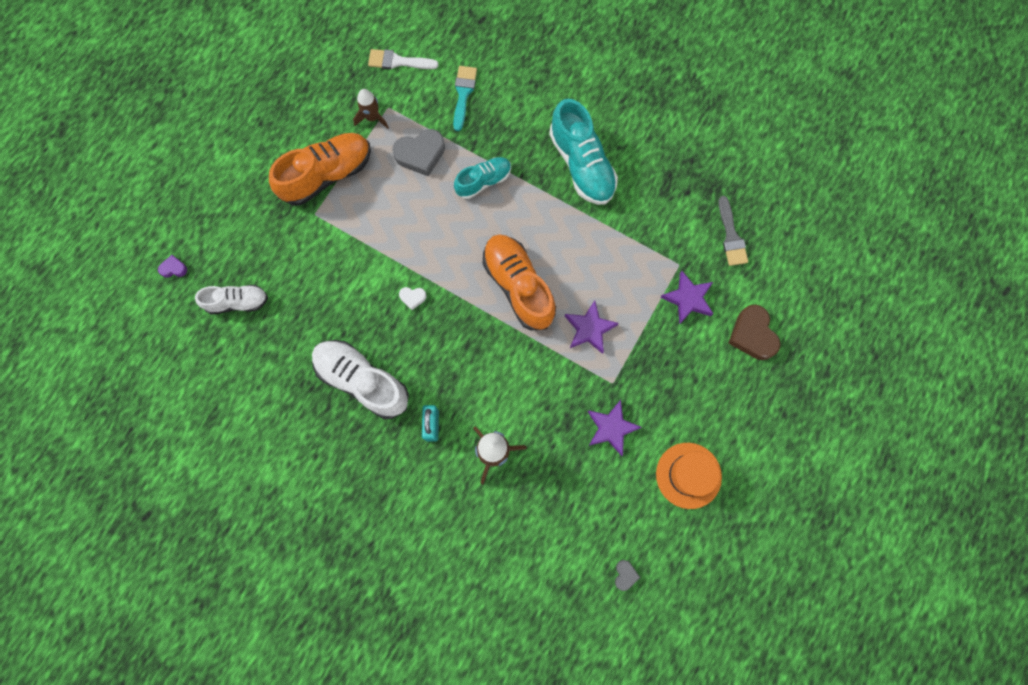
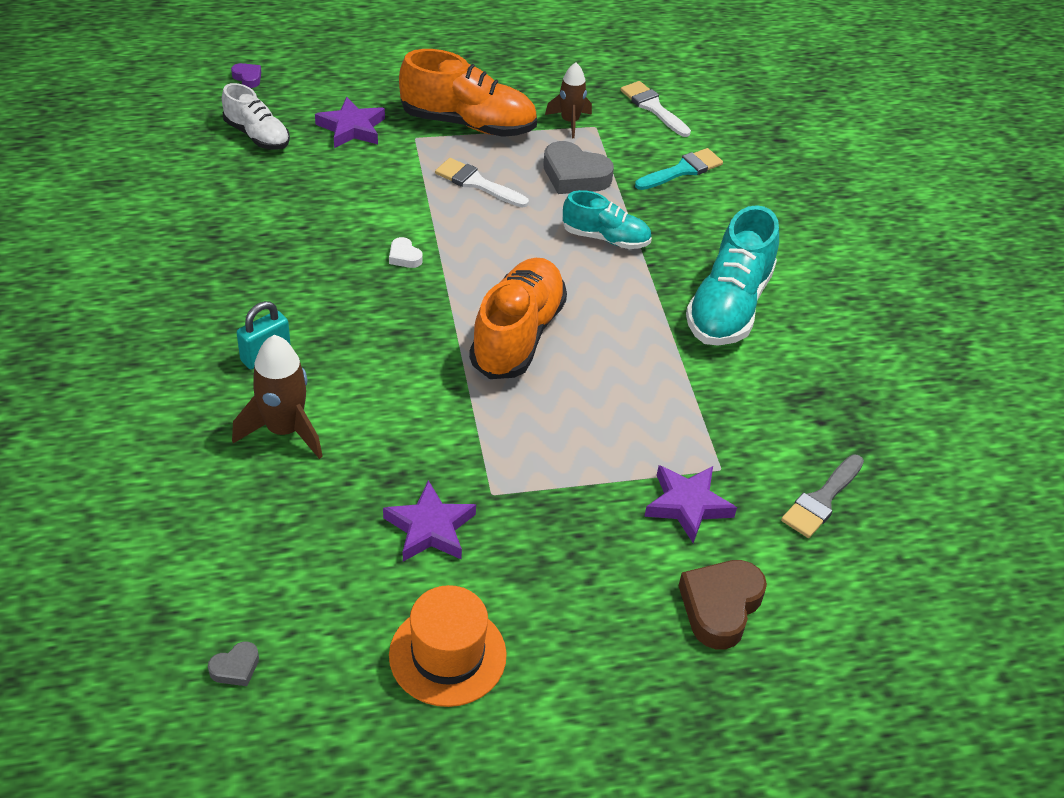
camera: 45 degrees right, 30 degrees down
white shoe [312,340,409,419] -> none
purple star [565,301,619,354] -> purple star moved to [315,97,385,148]
none -> white brush [435,158,529,208]

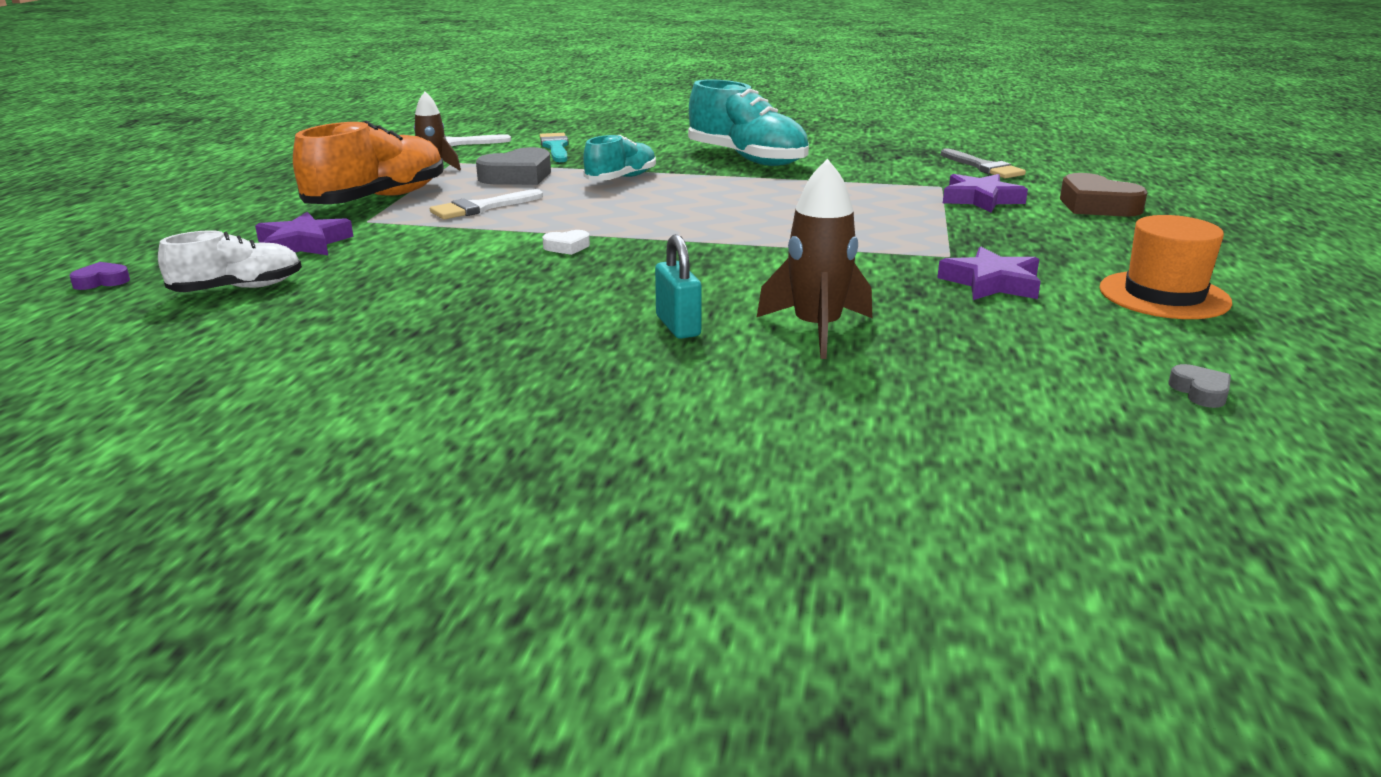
camera: 65 degrees left, 20 degrees down
orange shoe [469,258,567,379] -> none

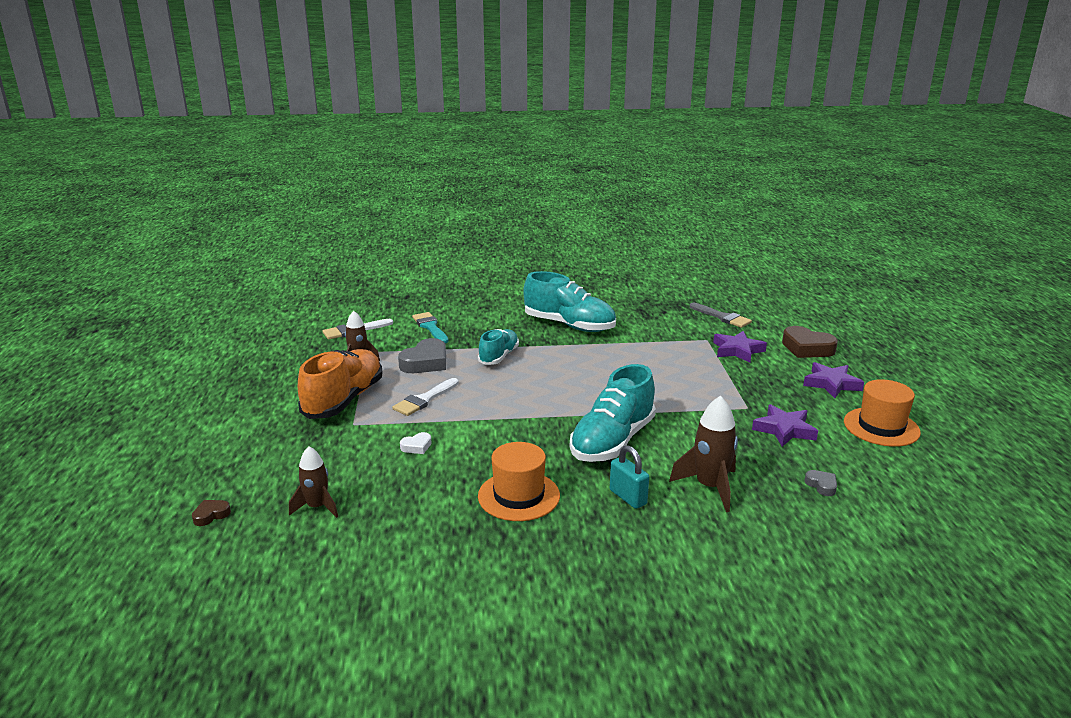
camera: 15 degrees left, 0 degrees up
purple heart [69,262,130,290] -> brown heart [192,500,231,526]
white shoe [158,230,302,292] -> brown rocket [289,446,338,518]
purple star [255,212,353,255] -> purple star moved to [803,362,864,398]
white heart [543,230,590,255] -> white heart moved to [400,432,432,454]
grey heart [1169,364,1231,408] -> grey heart moved to [805,470,837,496]
none -> orange hat [478,442,560,521]
none -> turquoise shoe [570,364,656,462]

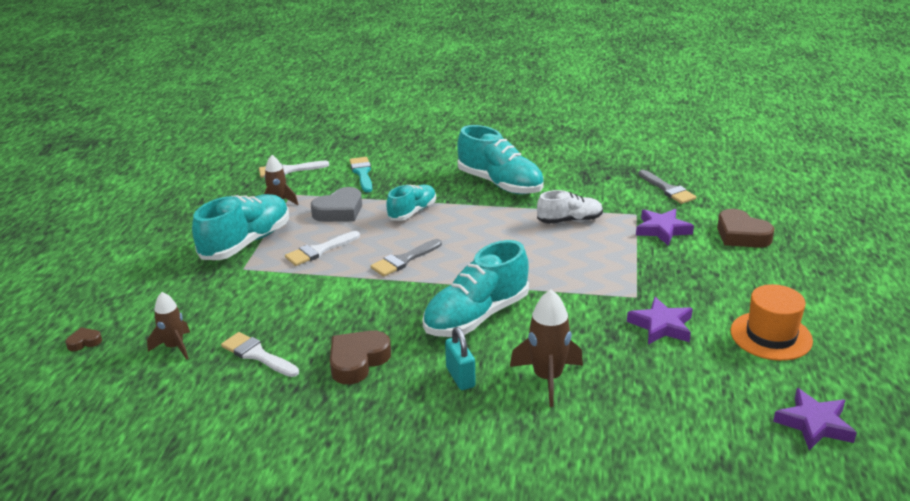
camera: 15 degrees right, 5 degrees up
orange shoe [298,349,382,419] -> turquoise shoe [192,194,289,260]
white heart [400,432,432,454] -> none
orange hat [478,442,560,521] -> brown heart [330,330,391,384]
purple star [803,362,864,398] -> purple star moved to [773,388,857,450]
grey heart [805,470,837,496] -> none
none -> white brush [221,332,299,377]
none -> grey brush [370,239,442,277]
none -> white shoe [537,190,603,224]

